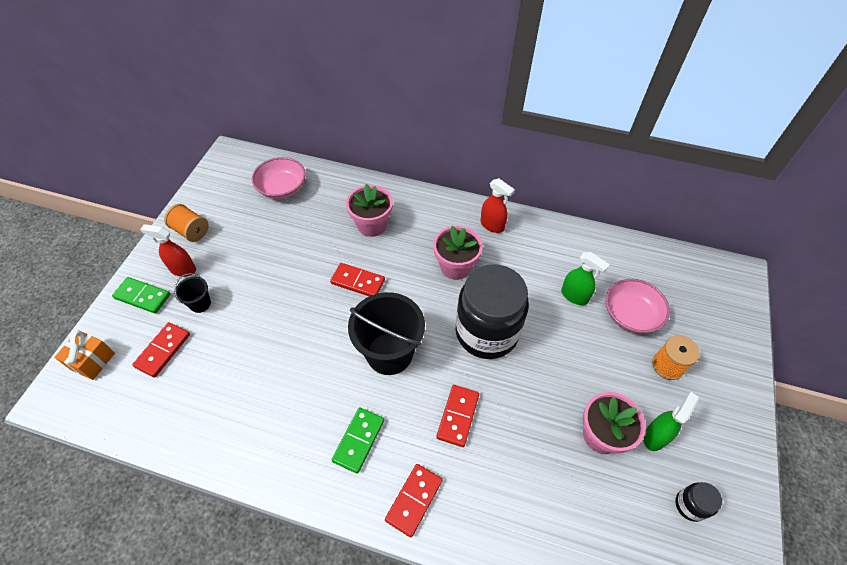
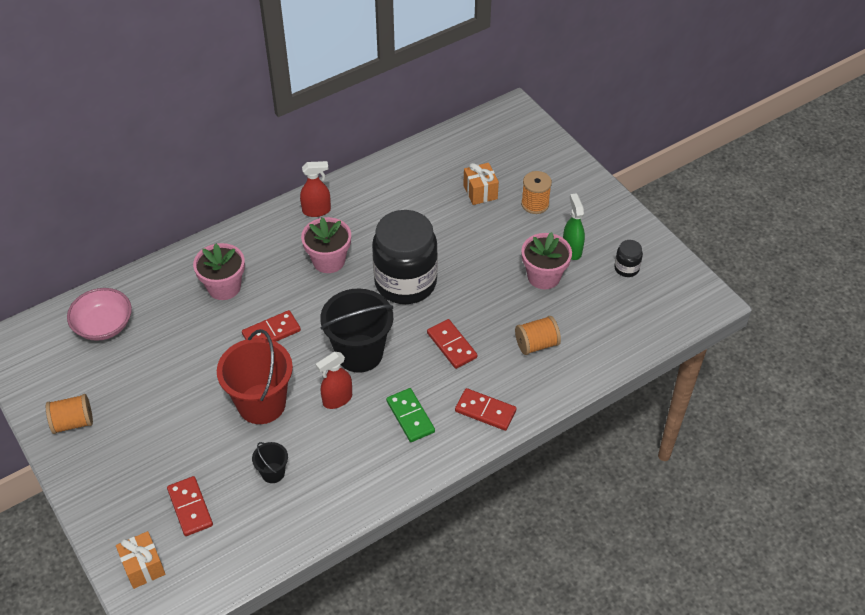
camera: 50 degrees left, 5 degrees down
green domino [112,277,170,314] -> none
red spray bottle [140,224,196,277] -> red spray bottle moved to [316,352,352,409]
black bucket [174,273,211,313] -> black bucket moved to [252,442,288,483]
red domino [385,464,442,537] -> red domino turned 45 degrees counterclockwise [455,388,517,431]
green spray bottle [561,252,610,305] -> none
pink bowl [606,279,670,334] -> orange gift [463,163,499,205]
none -> red bucket [217,329,293,424]
none -> orange spool [515,316,561,355]

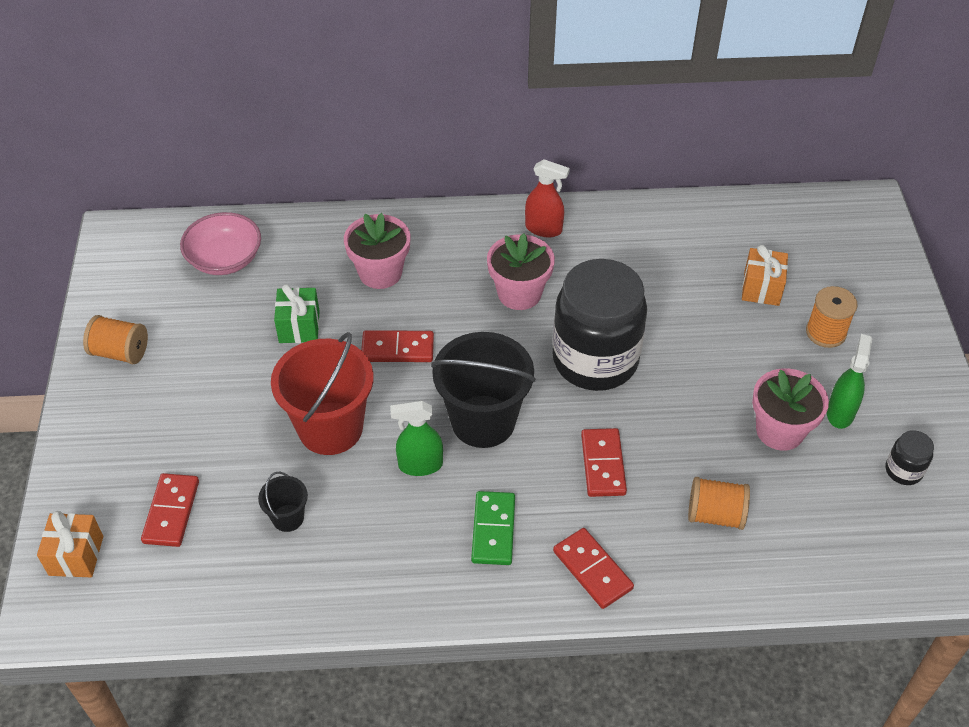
camera: 30 degrees right, 0 degrees up
red spray bottle [316,352,352,409] -> green spray bottle [390,401,443,476]
none -> green gift [274,284,320,343]

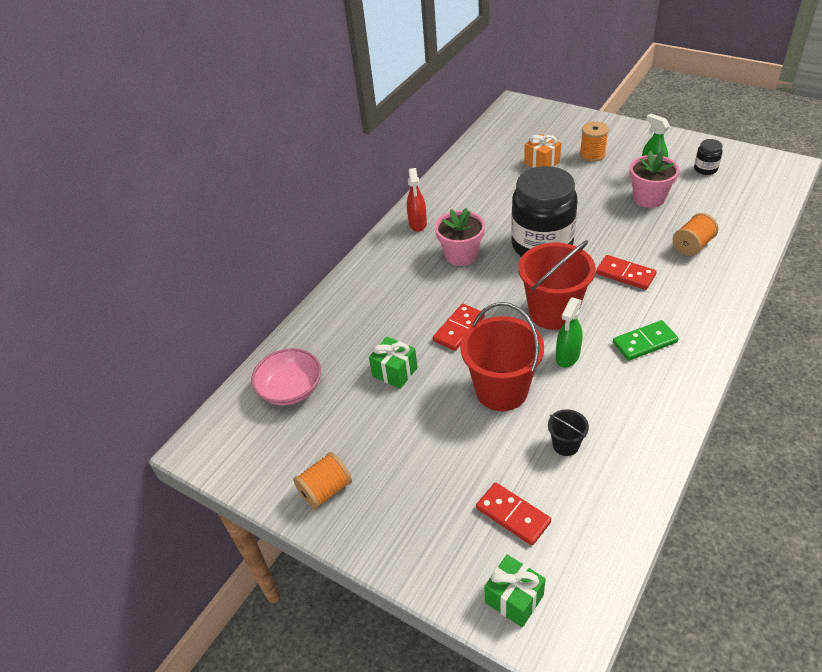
camera: 50 degrees left, 5 degrees down
orange gift [37,511,103,577] -> green gift [484,555,545,628]
pink flower pot [344,213,410,289] -> none
black bucket [431,332,536,448] -> red bucket [518,240,596,330]
green domino [471,491,515,565] -> green domino turned 60 degrees counterclockwise [613,320,679,361]
red spray bottle [525,159,570,237] -> red spray bottle turned 120 degrees clockwise [407,168,427,232]
red domino [553,528,634,609] -> none

